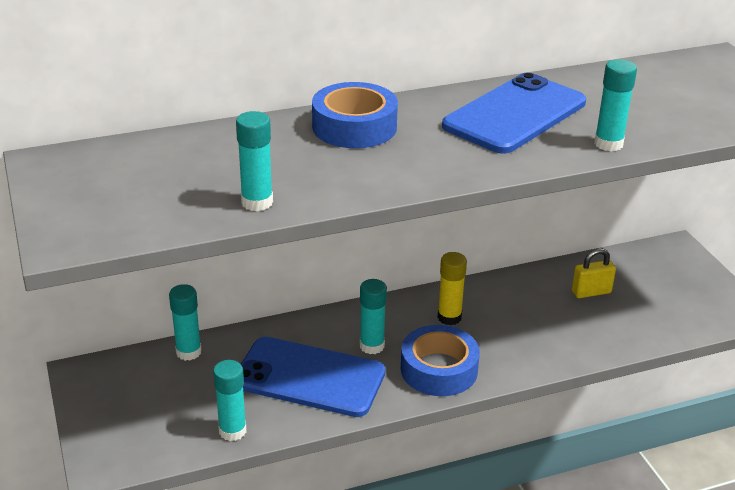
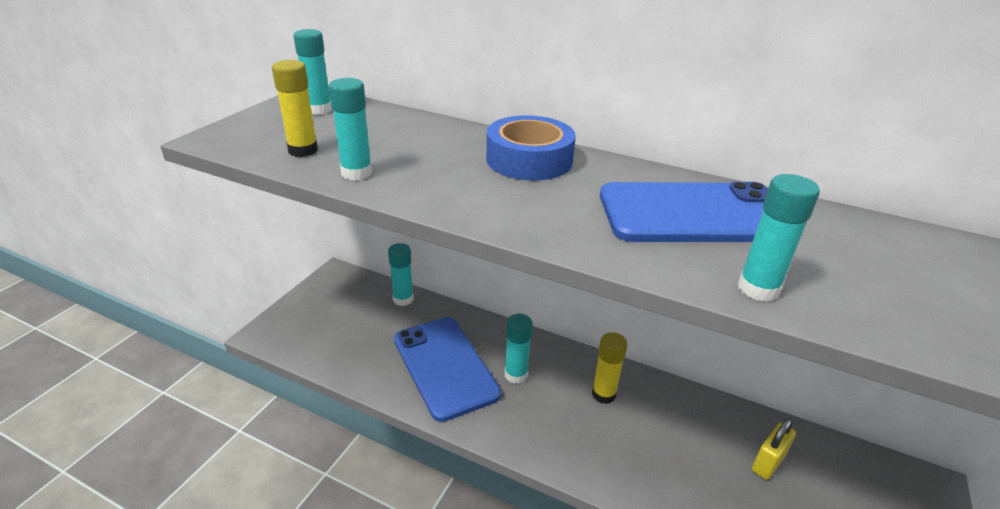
camera: 45 degrees right, 0 degrees up
turquoise glue stick [213,360,246,441] -> turquoise glue stick moved to [293,29,332,115]
blue tape [401,325,480,396] -> none
yellow padlock [572,248,616,298] -> yellow padlock turned 75 degrees counterclockwise [752,419,796,480]
none -> yellow glue stick [272,60,318,157]

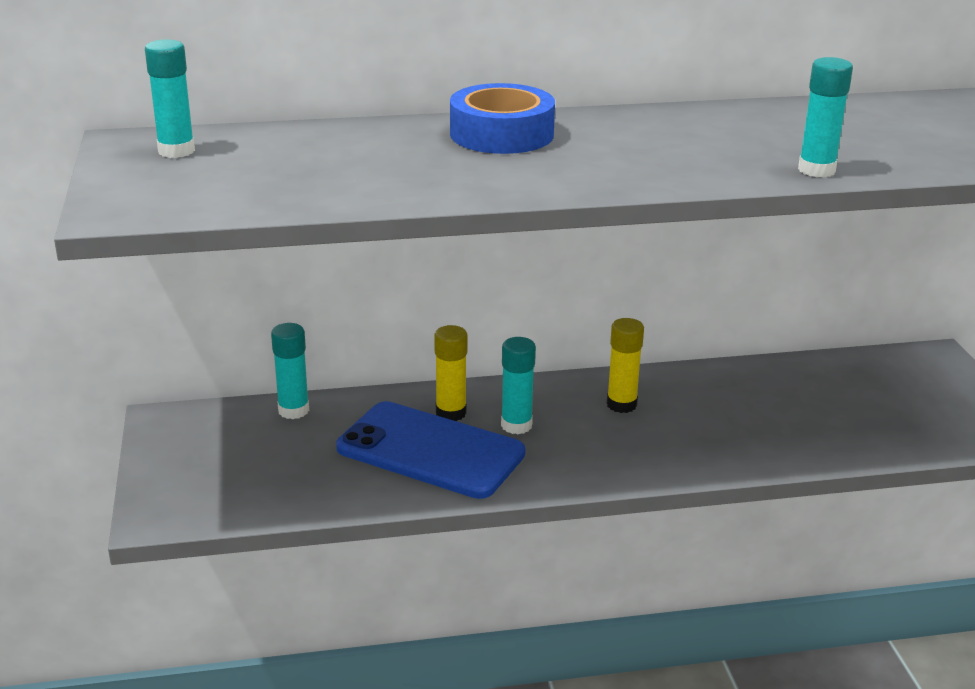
camera: 35 degrees left, 5 degrees down
yellow glue stick [272,60,318,157] -> yellow glue stick moved to [434,325,467,421]
turquoise glue stick [328,78,372,181] -> none
blue phone [600,182,768,242] -> none
yellow padlock [752,419,796,480] -> none

